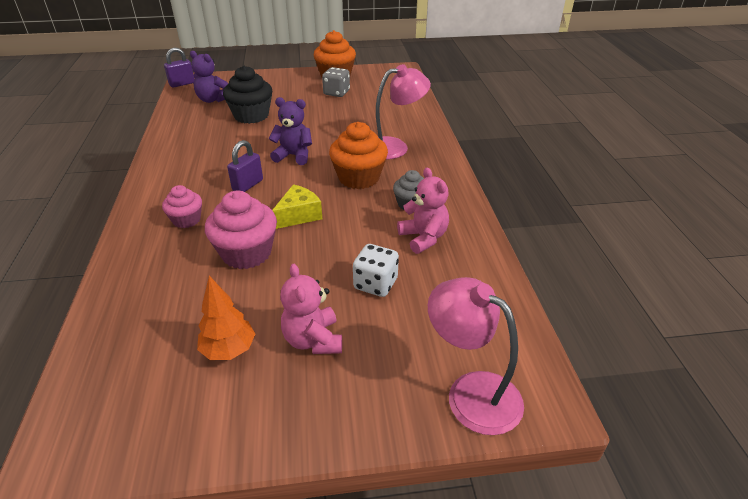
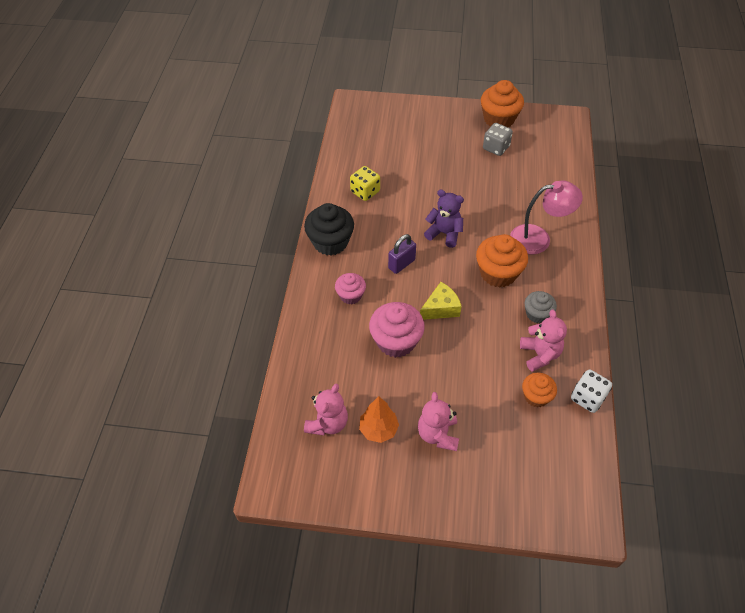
camera: 15 degrees right, 15 degrees up
purple padlock [164,48,194,88] -> none
purple teddy bear [190,51,228,103] -> none
black cupcake [223,66,272,124] -> black cupcake moved to [304,203,354,255]
white dice [353,244,399,297] -> white dice moved to [571,370,612,413]
pink lamp [428,277,524,435] -> none
none -> pink teddy bear [304,383,348,435]
none -> yellow dice [350,166,380,201]
none -> orange cupcake [522,373,557,407]

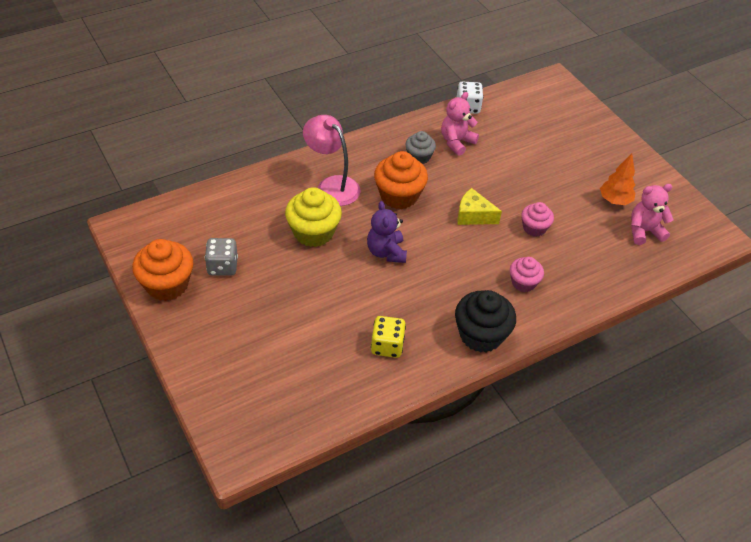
camera: 130 degrees left, 5 degrees down
pink cupcake [369,302,425,358] -> pink cupcake [521,202,554,237], size x0.60
purple padlock [388,234,416,274] -> none
pink teddy bear [418,392,459,451] -> none
orange cupcake [522,373,557,407] -> none
none -> yellow cupcake [285,187,342,247]

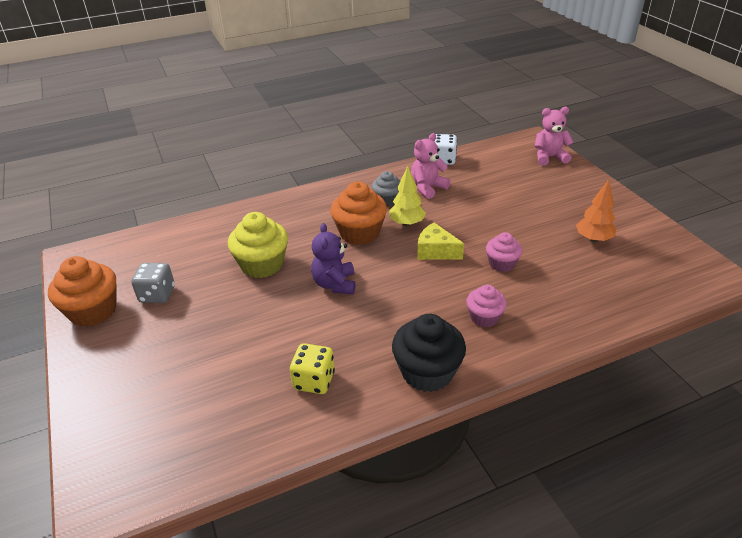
camera: 10 degrees right, 10 degrees down
pink lamp [303,115,361,206] -> none
pink teddy bear [631,184,674,245] -> pink teddy bear moved to [535,107,574,166]
none -> yellow tree [389,166,426,226]

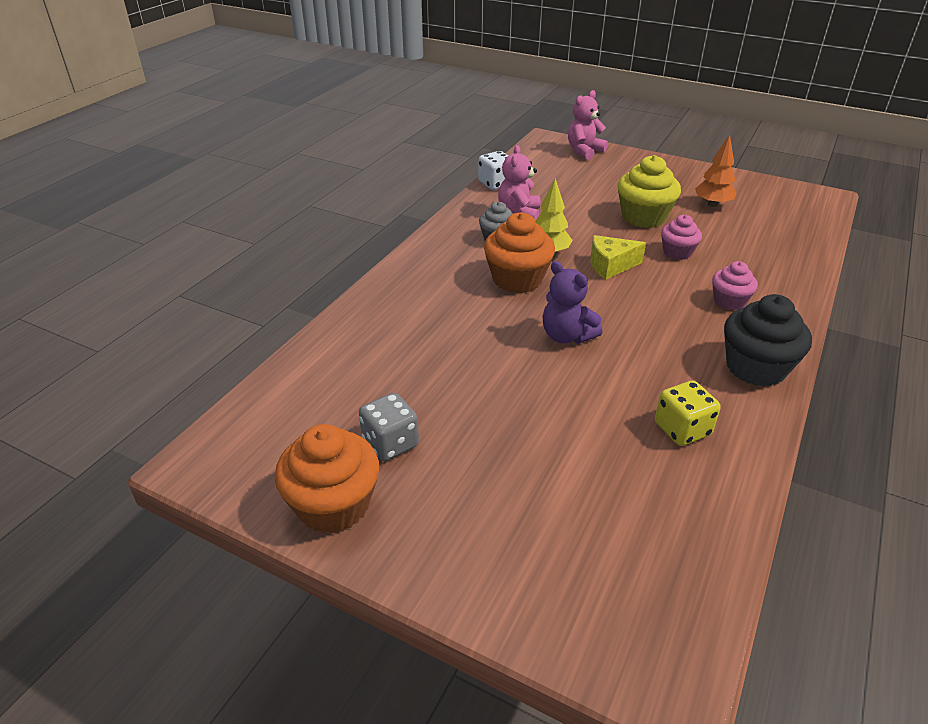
camera: 40 degrees left, 0 degrees up
yellow cupcake [228,212,288,278] -> yellow cupcake moved to [618,155,681,228]

